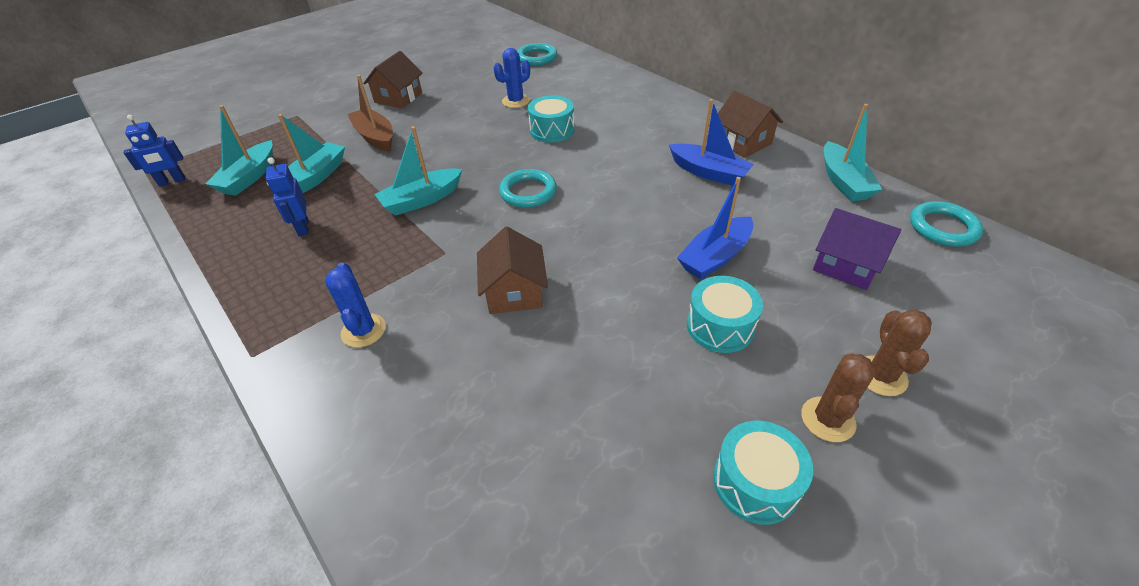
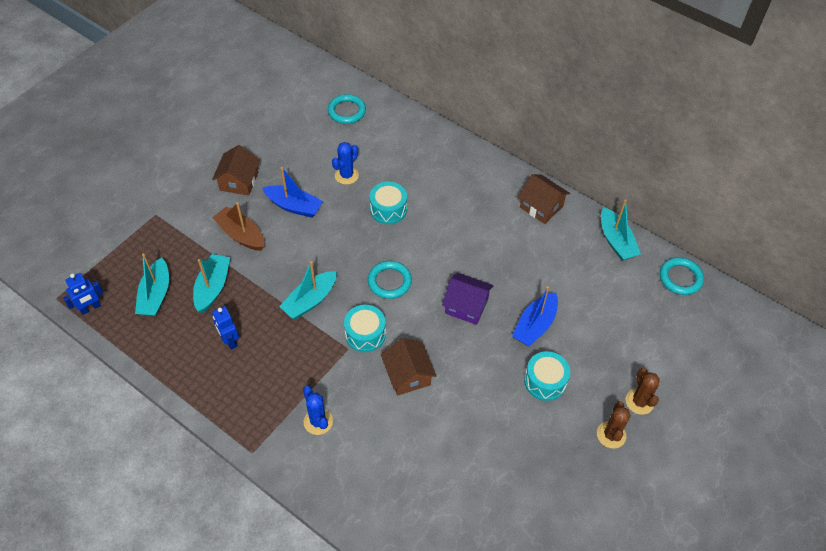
camera: 15 degrees left, 10 degrees up
blue boat [669,99,754,186] -> blue boat moved to [263,167,323,218]
turquoise drum [713,420,813,525] -> turquoise drum moved to [344,305,386,352]
purple house [813,208,901,290] -> purple house moved to [442,273,494,325]

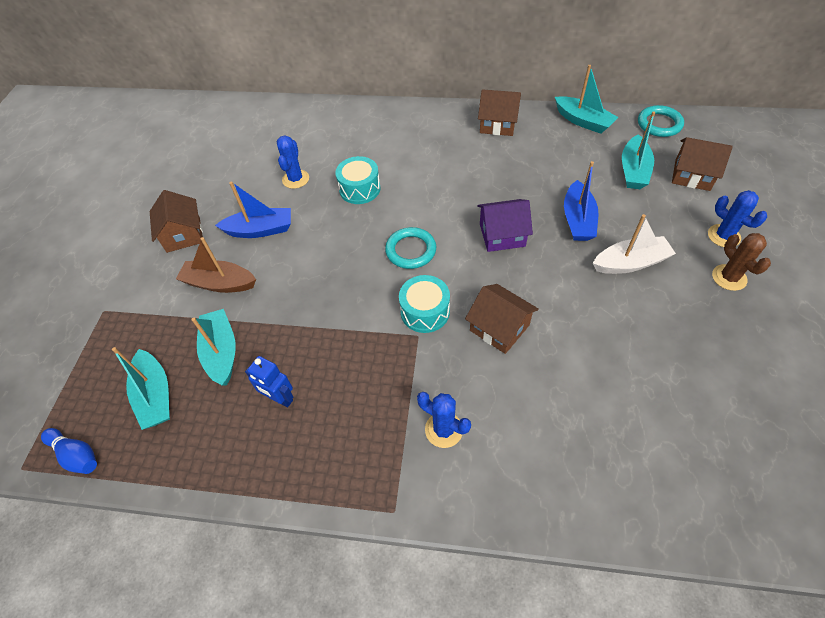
camera: 25 degrees left, 0 degrees up
blue robot [63,273,103,315] -> blue bowling pin [41,428,97,474]
turquoise boat [279,261,337,319] -> turquoise boat moved to [622,111,656,189]
turquoise ring [328,94,366,124] -> none
turquoise drum [524,351,570,401] -> white boat [593,214,676,274]
brown cactus [626,368,660,415] -> blue cactus [708,190,767,247]
none -> brown house [672,137,733,191]

